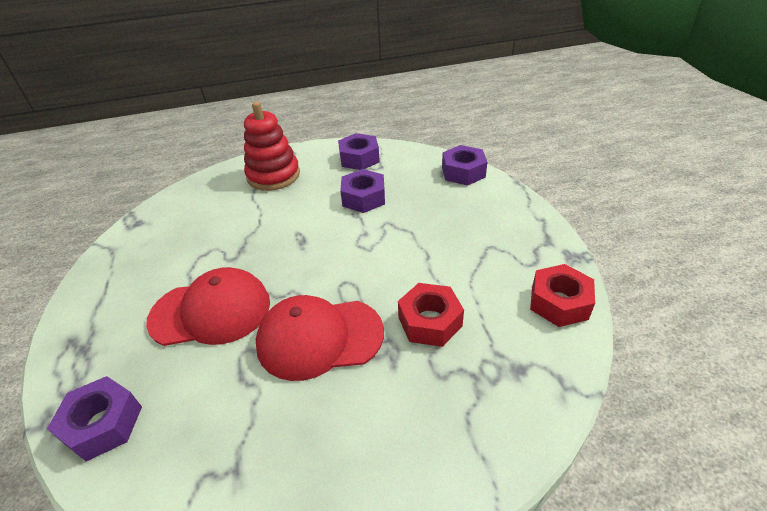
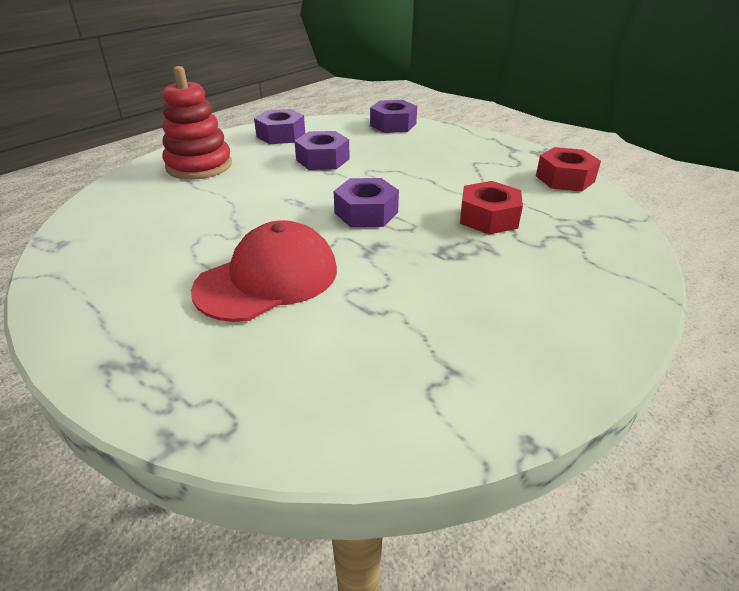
camera: 35 degrees left, 5 degrees down
purple nut [47,376,142,462] -> purple nut moved to [334,178,399,227]
red cap [256,295,384,381] -> none

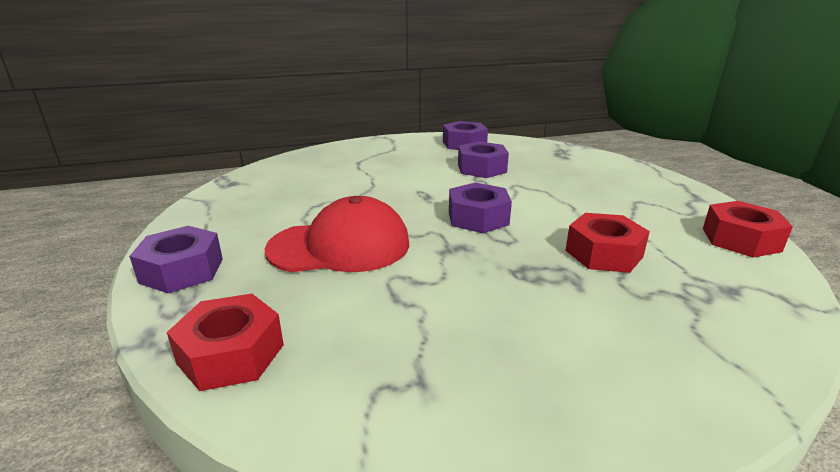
camera: 30 degrees right, 10 degrees down
red stacking toy [162,66,232,180] -> none
purple nut [370,100,417,133] -> purple nut moved to [129,226,223,293]
none -> red nut [167,294,284,391]

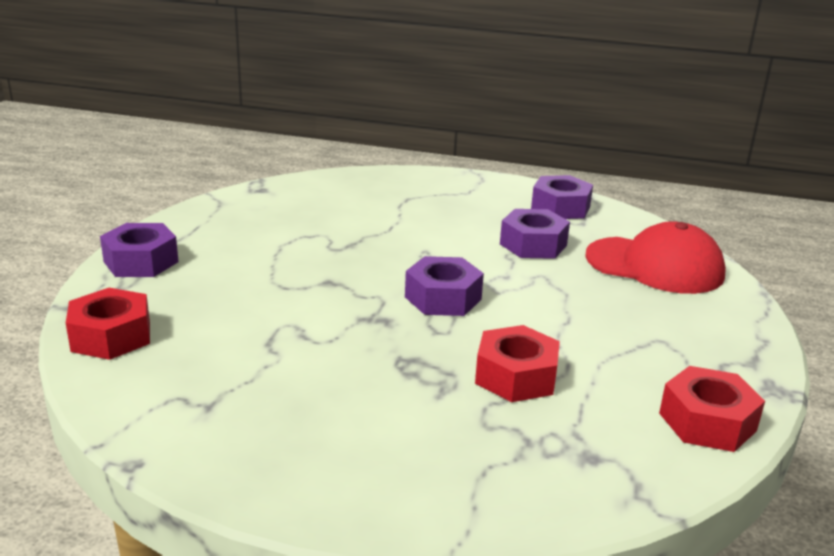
camera: 30 degrees right, 0 degrees up
red cap [265,196,409,272] -> red cap moved to [585,221,726,294]

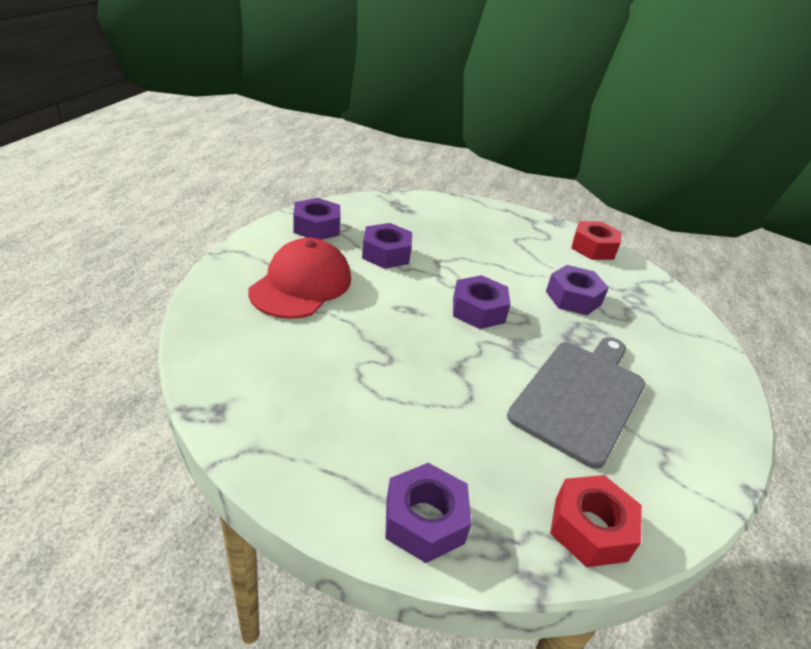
camera: 90 degrees left, 10 degrees up
red nut [475,325,560,402] -> purple nut [546,265,609,315]
red cap [585,221,726,294] -> red cap moved to [248,238,351,319]
none -> grey cutting board [507,337,646,469]

